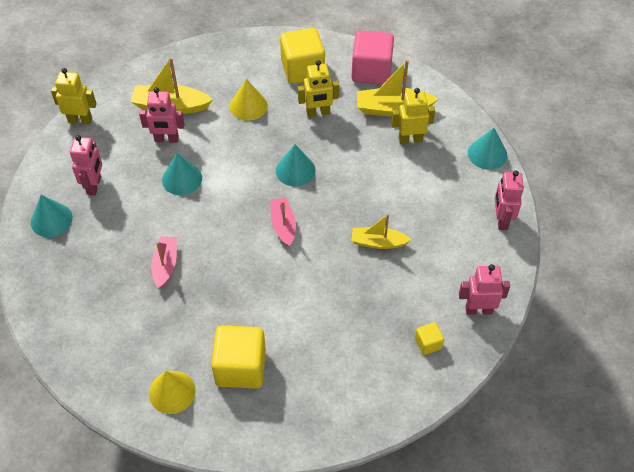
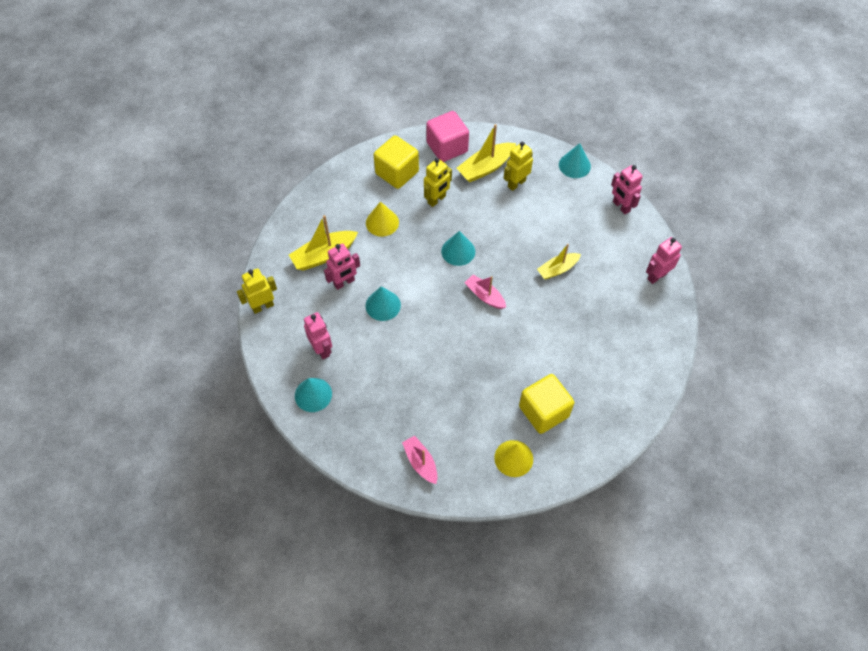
camera: 35 degrees left, 5 degrees up
pink boat [151,236,177,288] -> pink boat moved to [402,436,437,484]
yellow cube [415,322,444,355] -> none

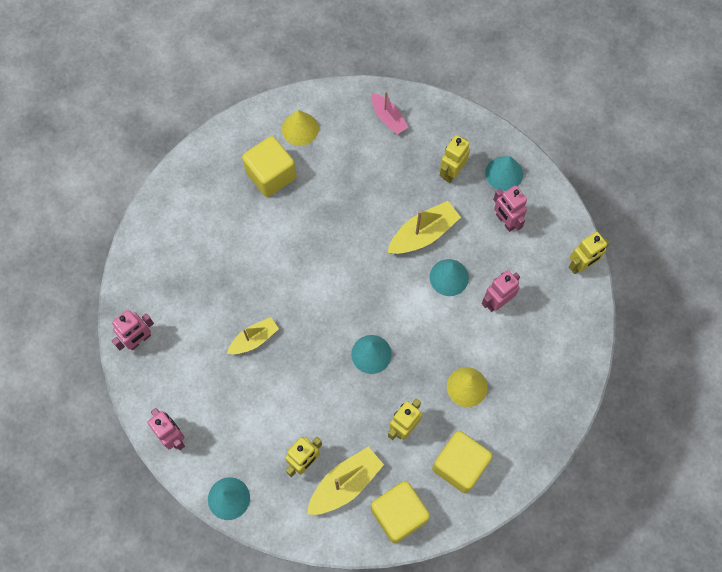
camera: 175 degrees right, 10 degrees up
yellow boat [289,215,358,271] -> yellow boat moved to [387,201,461,254]
pink cube [426,111,469,162] -> yellow cube [371,481,430,543]
pink boat [465,275,506,309] -> none
none -> yellow robot [440,135,470,183]

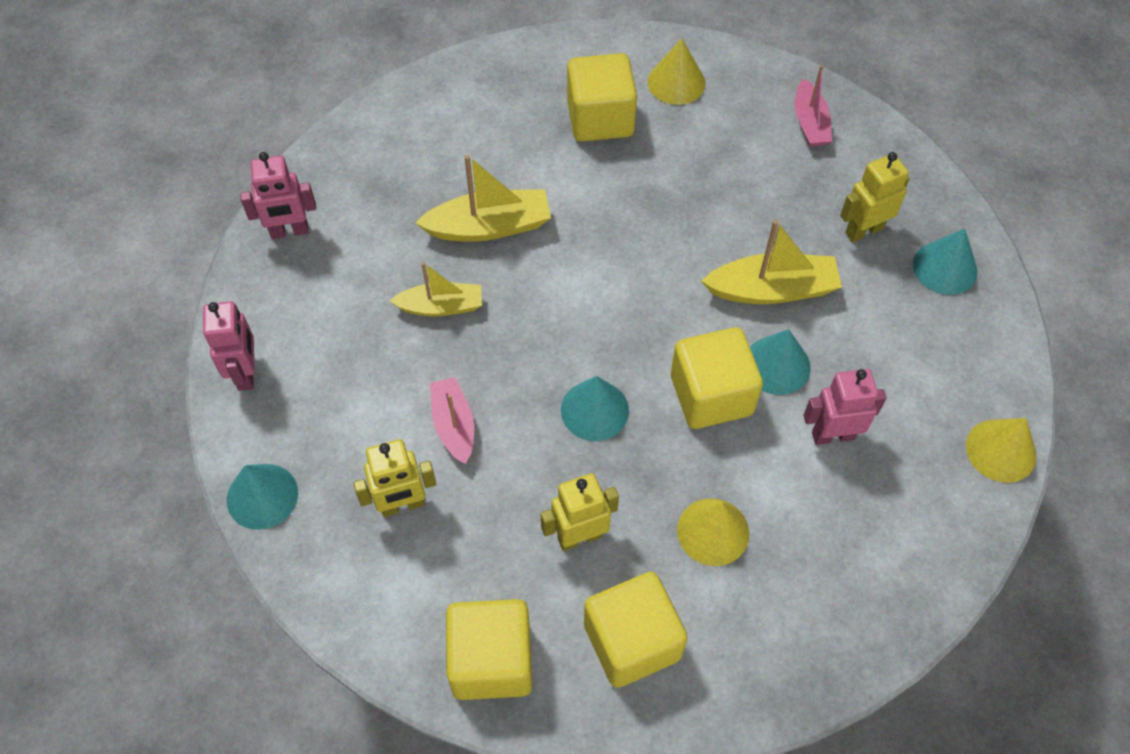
camera: 30 degrees right, 10 degrees down
yellow boat [307,446,384,515] -> yellow boat moved to [415,155,551,242]
pink robot [493,185,527,232] -> none
yellow robot [569,232,610,274] -> yellow cone [966,418,1037,483]
none -> pink boat [430,377,474,464]
none -> yellow cube [671,327,763,429]

